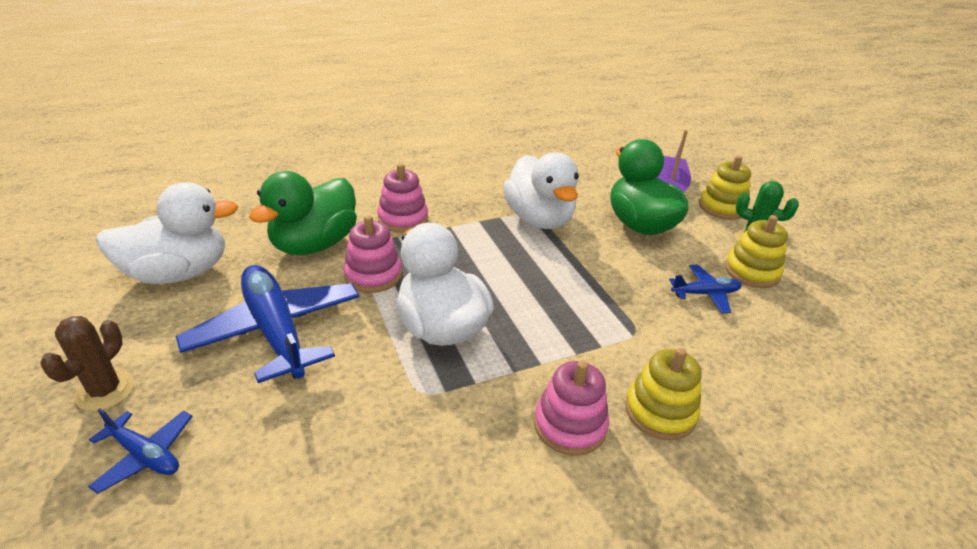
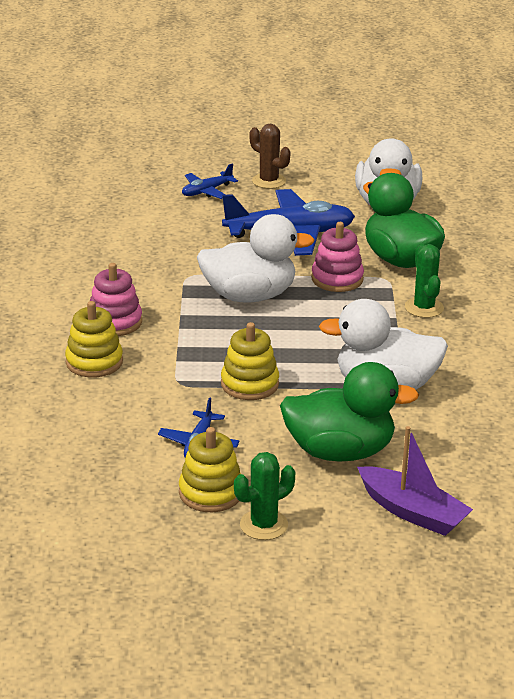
camera: 115 degrees right, 5 degrees down
pink stacking toy [377,163,428,233] -> green cactus [405,244,444,318]
yellow stacking toy [699,156,751,220] -> yellow stacking toy moved to [221,322,279,400]

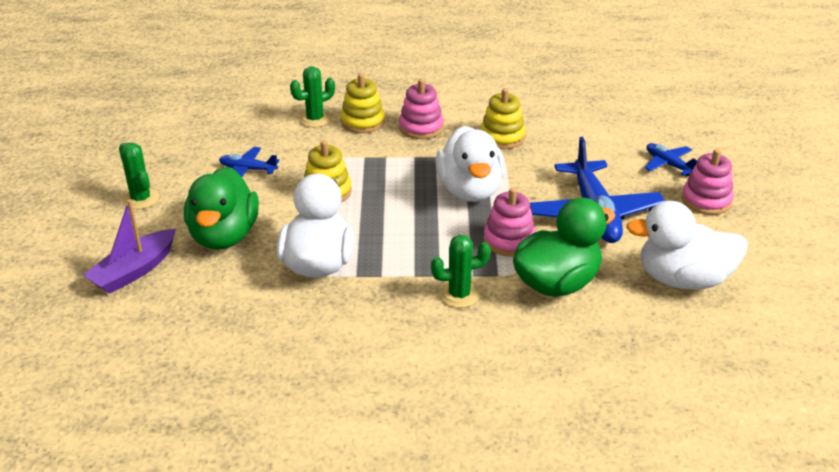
camera: 90 degrees right, 5 degrees up
yellow stacking toy [179,427,241,512] -> yellow stacking toy moved to [480,88,526,149]
brown cactus [249,124,290,189] -> pink stacking toy [682,149,734,215]
none -> green cactus [290,66,335,127]

